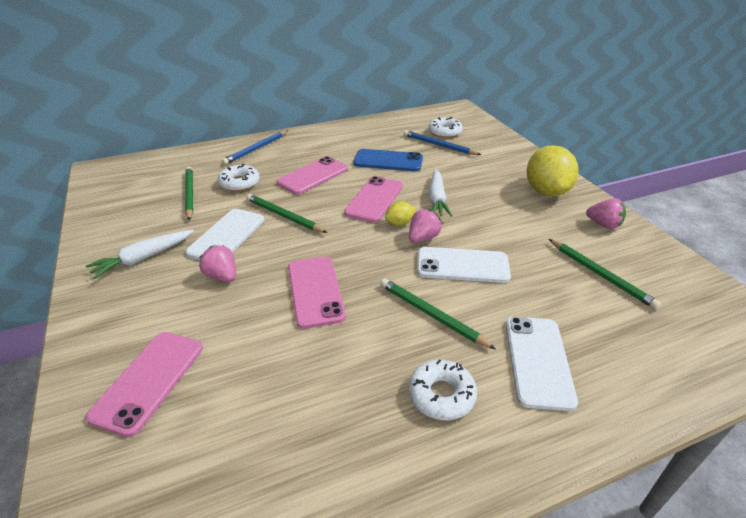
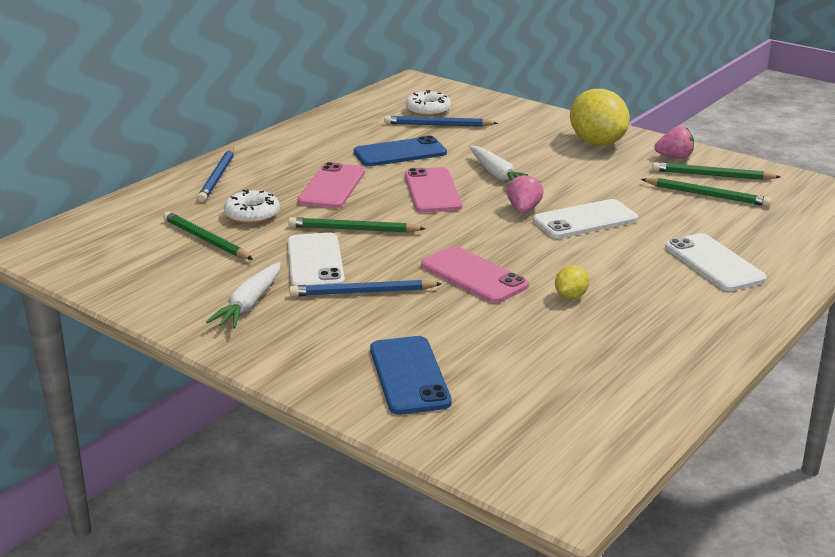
camera: 30 degrees left, 10 degrees down
pink phone [86,332,203,437] -> blue phone [370,336,452,415]
pink strawberry [199,245,236,282] -> blue pencil [289,280,442,296]
green pencil [380,278,496,349] -> green pencil moved to [652,162,780,180]
yellow lemon [385,201,415,226] -> yellow lemon moved to [555,265,589,299]
white donut [408,359,477,420] -> none

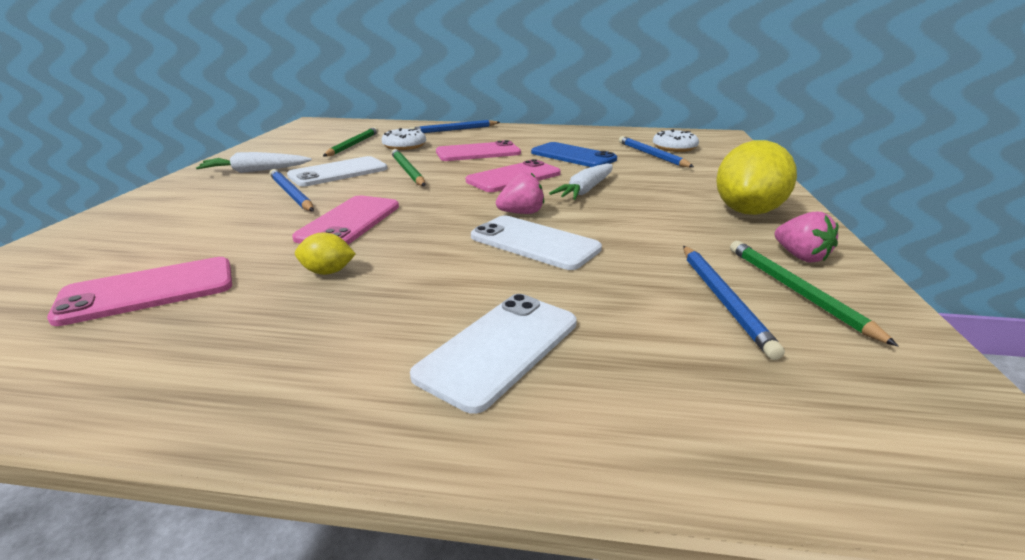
camera: 60 degrees right, 0 degrees up
blue phone [370,336,452,415] -> none
green pencil [641,178,771,207] -> blue pencil [683,246,785,360]
none -> pink phone [47,257,232,326]

